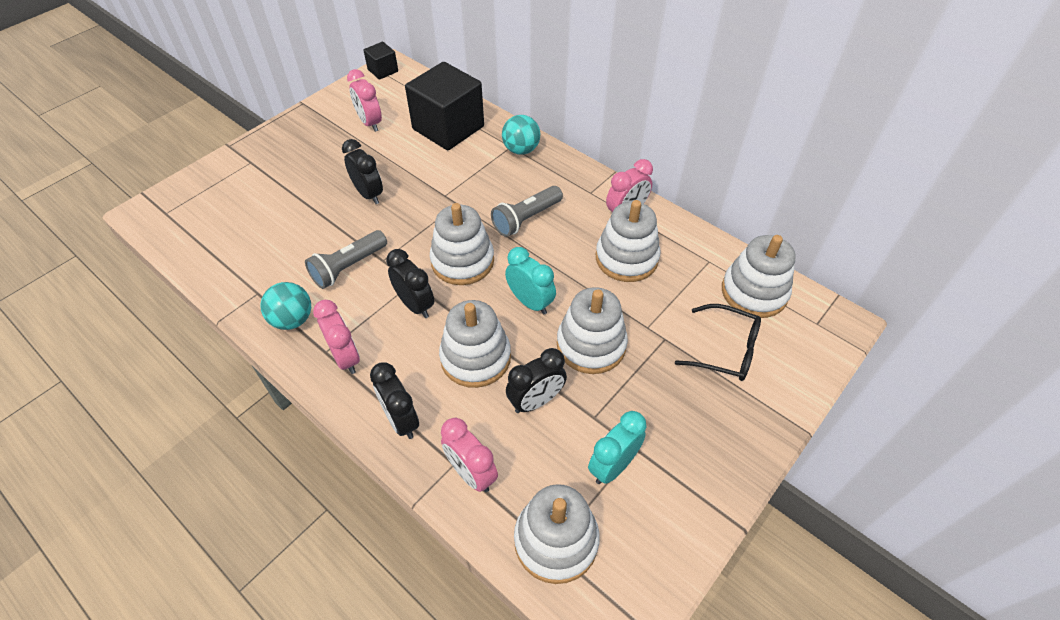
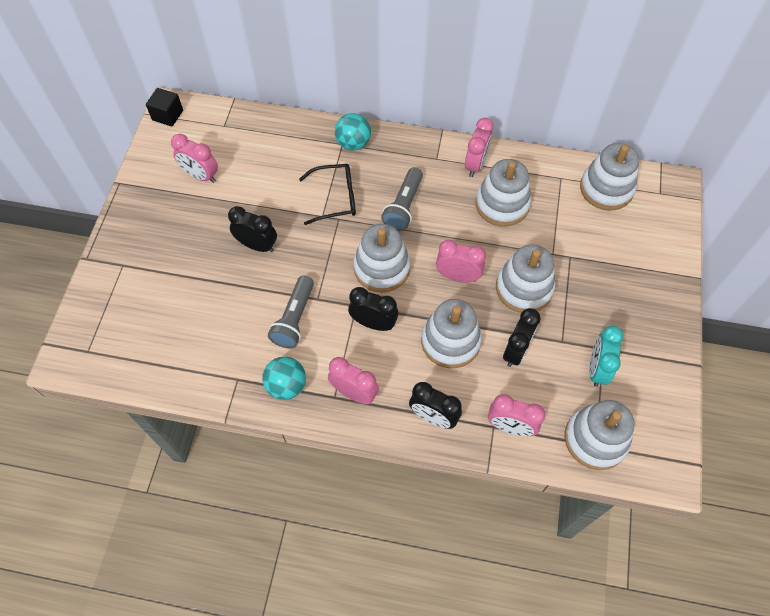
camera: 30 degrees left, 10 degrees up
black cube [405,62,484,150] -> none
turquoise clock [505,247,556,315] -> pink clock [436,240,486,282]
black glasses [675,304,761,381] -> black glasses moved to [299,164,356,225]

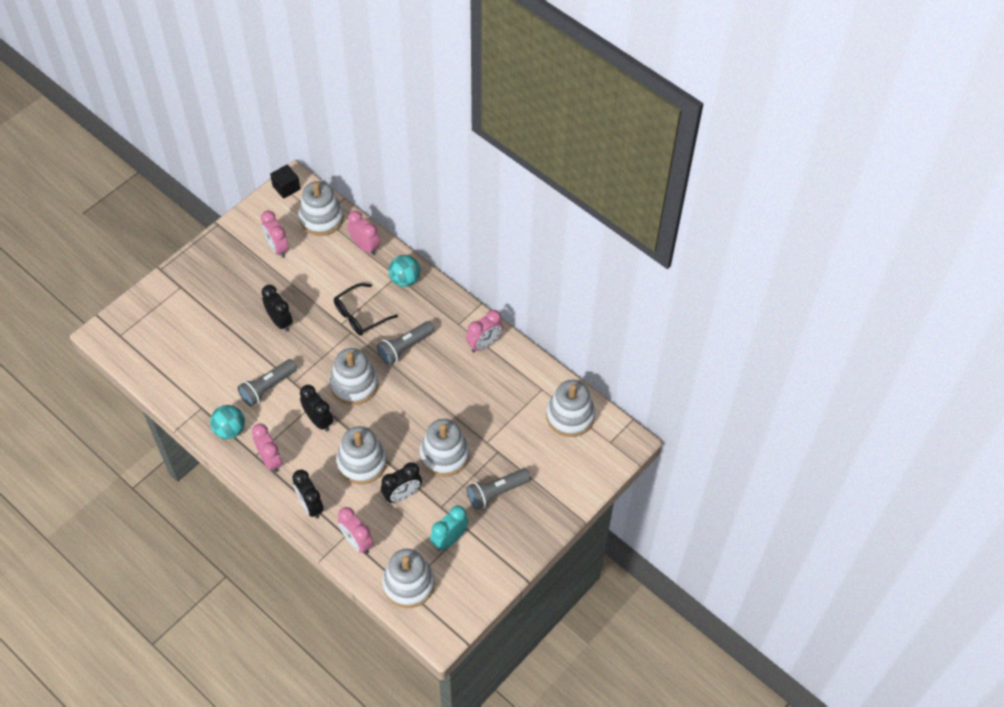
camera: 30 degrees right, 5 degrees down
black glasses [299,164,356,225] -> black glasses turned 120 degrees clockwise [334,283,398,336]
pink clock [436,240,486,282] -> pink clock moved to [347,211,380,255]
white stacking toy [475,159,531,227] -> white stacking toy moved to [298,181,344,236]
none -> grey flashlight [466,469,531,510]

